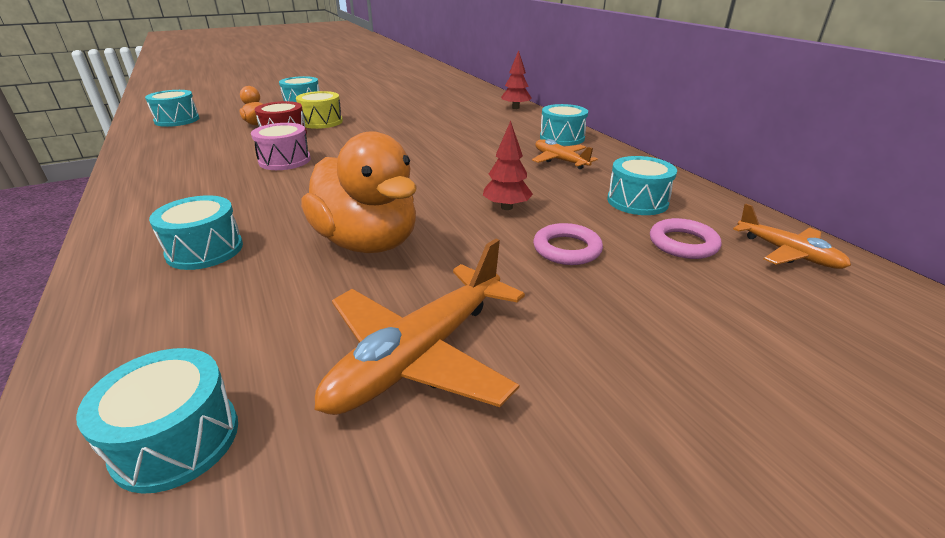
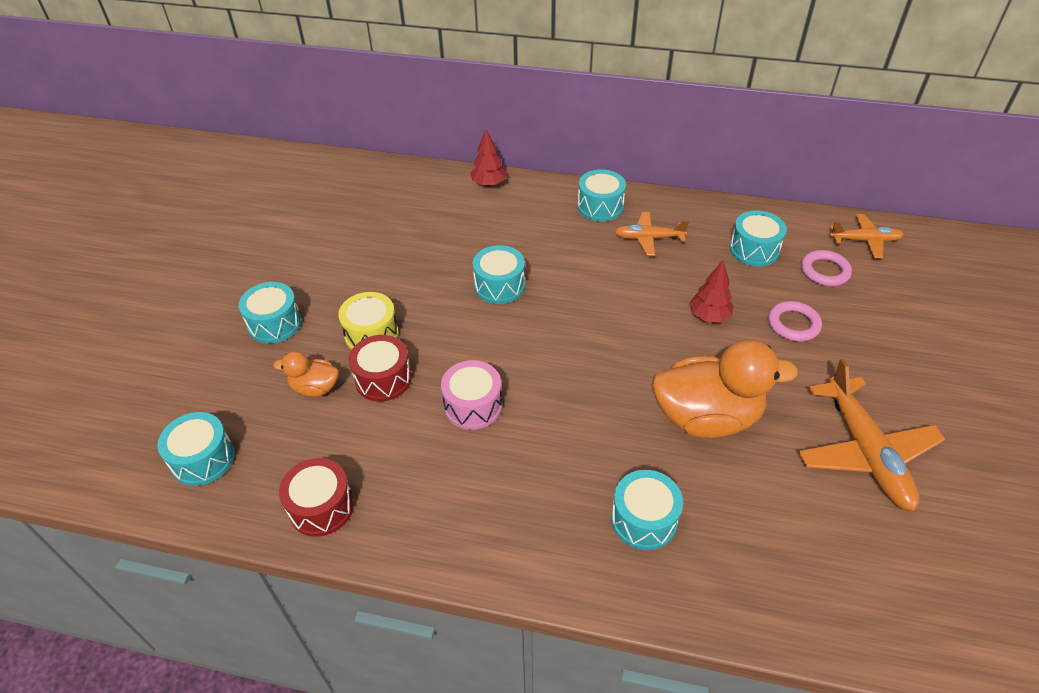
camera: 50 degrees left, 15 degrees up
turquoise drum [76,348,238,494] -> turquoise drum moved to [473,245,525,304]
none -> red drum [279,458,354,537]

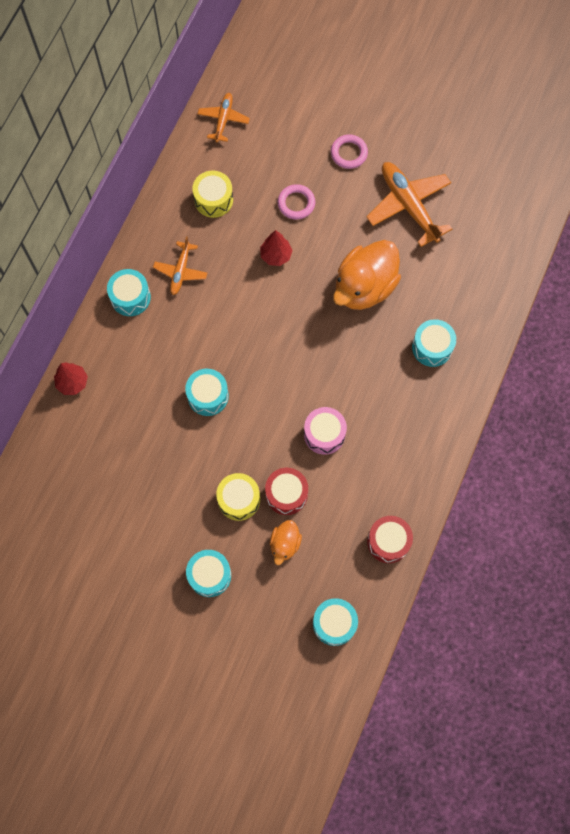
camera: 80 degrees left, 25 degrees up
orange duck [652,340,798,438] -> orange duck turned 150 degrees counterclockwise [333,240,401,310]
turquoise drum [729,210,787,267] -> yellow drum [192,171,233,218]
orange plane [798,358,945,511] -> orange plane turned 120 degrees counterclockwise [367,162,452,247]
pink ring [801,250,852,286] -> pink ring moved to [331,134,368,169]

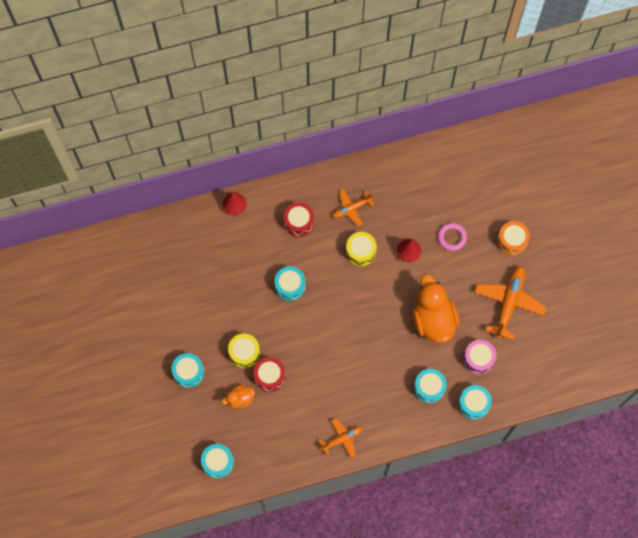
camera: 50 degrees right, 0 degrees up
turquoise drum [107,269,151,316] -> turquoise drum moved to [458,385,492,420]
yellow drum [192,171,233,218] -> yellow drum moved to [346,232,377,266]
orange plane [198,93,250,143] -> orange plane moved to [319,418,363,458]
pink drum [304,407,347,455] -> pink drum moved to [463,340,496,374]
pink ring [331,134,368,169] -> orange drum [497,221,530,256]
orange duck [333,240,401,310] -> orange duck turned 75 degrees clockwise [413,274,459,343]
red drum [367,516,413,563] -> red drum moved to [284,202,314,237]

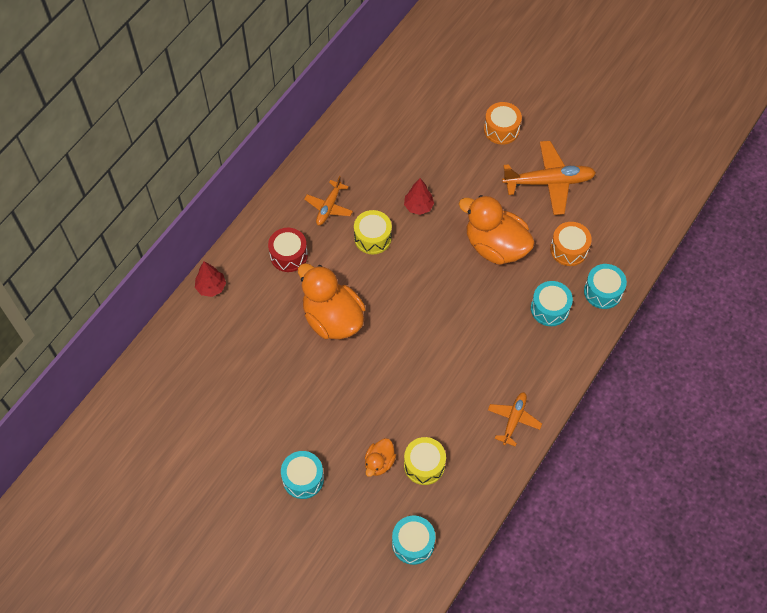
camera: 40 degrees left, 10 degrees down
yellow drum [228,334,260,368] -> yellow drum moved to [404,437,446,485]
red drum [254,357,285,392] -> none
turquoise drum [274,266,305,301] -> orange duck [298,263,366,339]
pink ring [438,223,467,251] -> none
pink drum [463,340,496,374] -> orange drum [550,222,592,266]
orange plane [474,266,547,340] -> orange plane turned 105 degrees clockwise [502,141,596,215]

